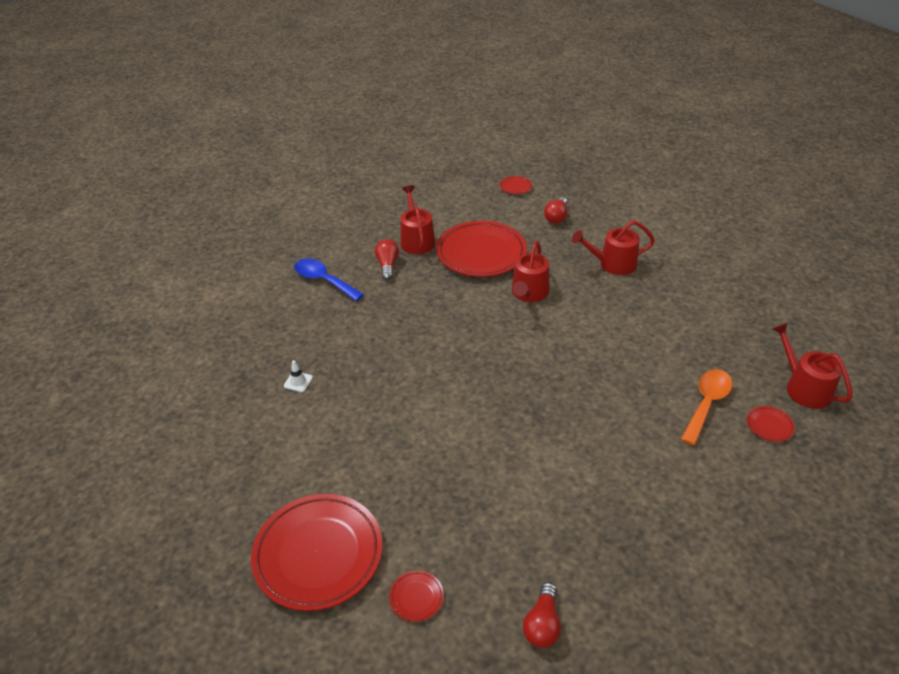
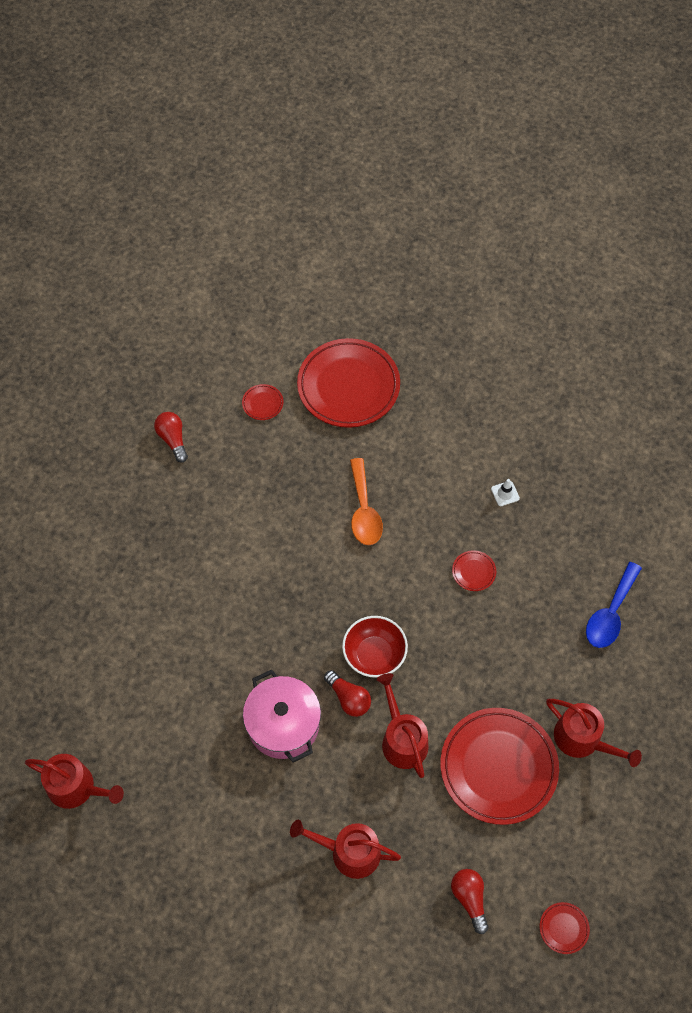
camera: 140 degrees right, 20 degrees up
blue spoon [294,258,364,301] -> blue spoon turned 120 degrees clockwise [586,562,642,648]
red light bulb [375,239,399,280] -> red light bulb moved to [324,670,371,717]
red watering can [572,220,655,275] -> red watering can turned 120 degrees counterclockwise [290,820,401,879]
orange spoon [681,369,733,445] -> orange spoon moved to [350,458,383,545]
red plate [747,406,795,442] -> red plate moved to [452,550,496,591]
none -> pink pot [243,670,321,763]
none -> red bowl [342,616,408,678]

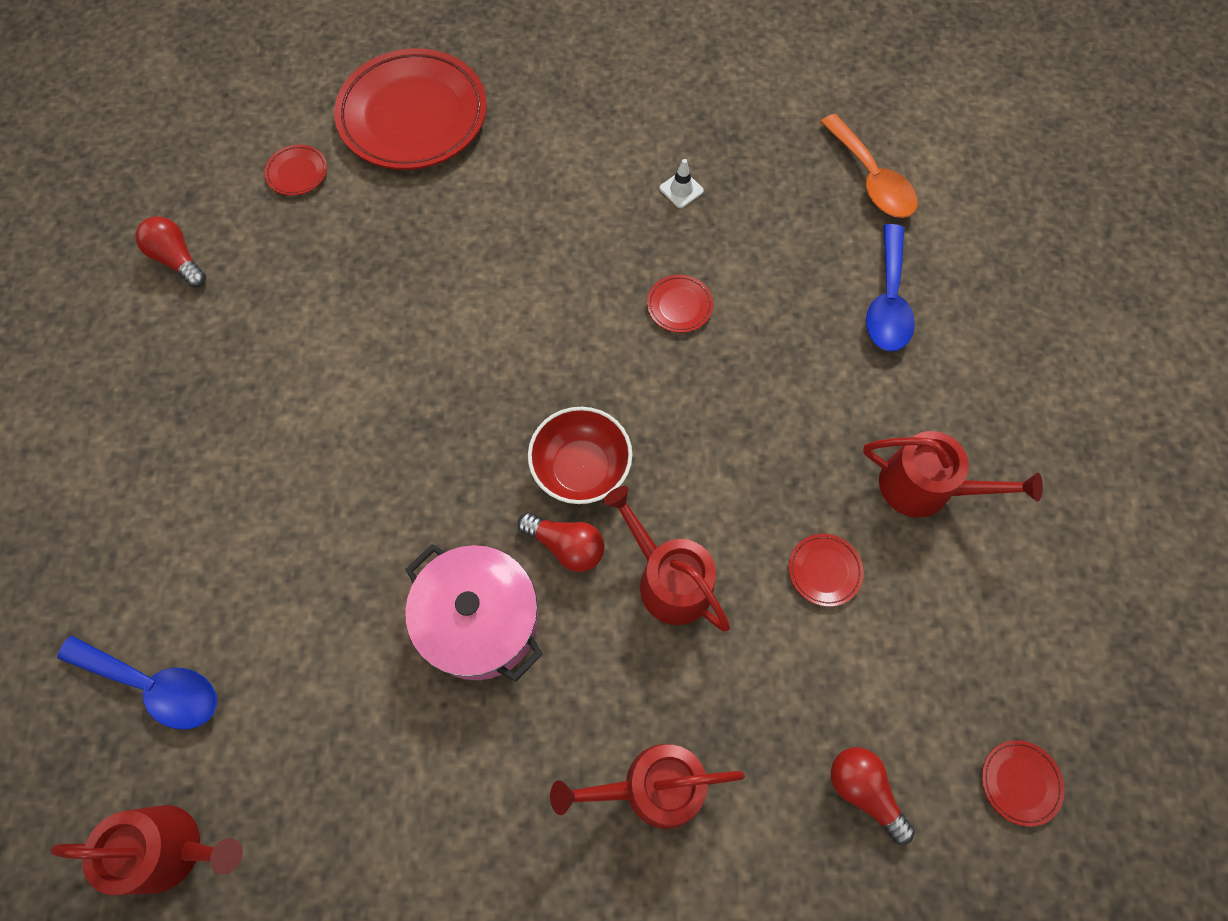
camera: 20 degrees left, 5 degrees up
orange spoon [350,458,383,545] -> orange spoon moved to [820,114,918,218]
red plate [440,708,559,825] -> red plate [789,534,864,607], size x0.40
none -> blue spoon [57,636,217,729]

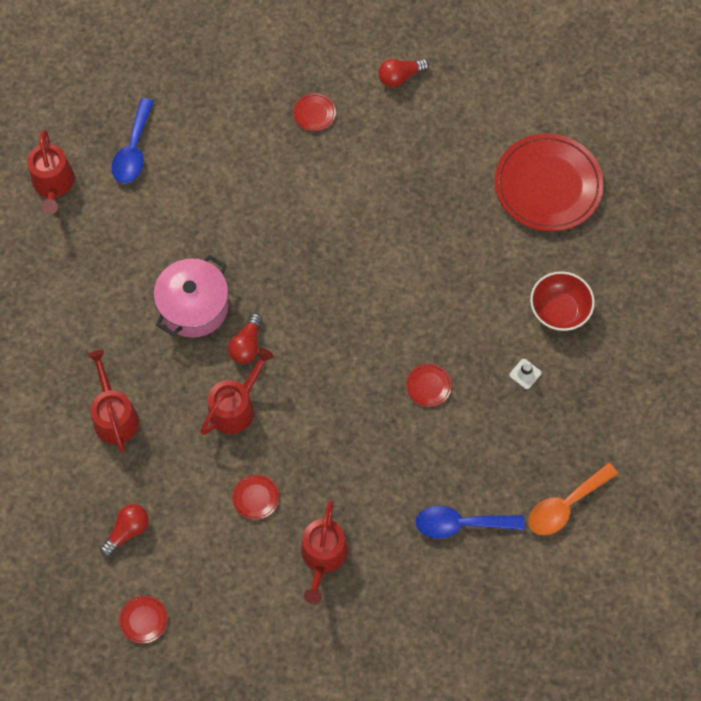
camera: 80 degrees right, 0 degrees up
red light bulb [136,216,206,287] -> red light bulb turned 150 degrees counterclockwise [378,58,429,87]
red plate [264,144,327,196] -> red plate moved to [293,93,336,131]
red bowl [528,407,632,504] -> red bowl moved to [530,271,595,331]

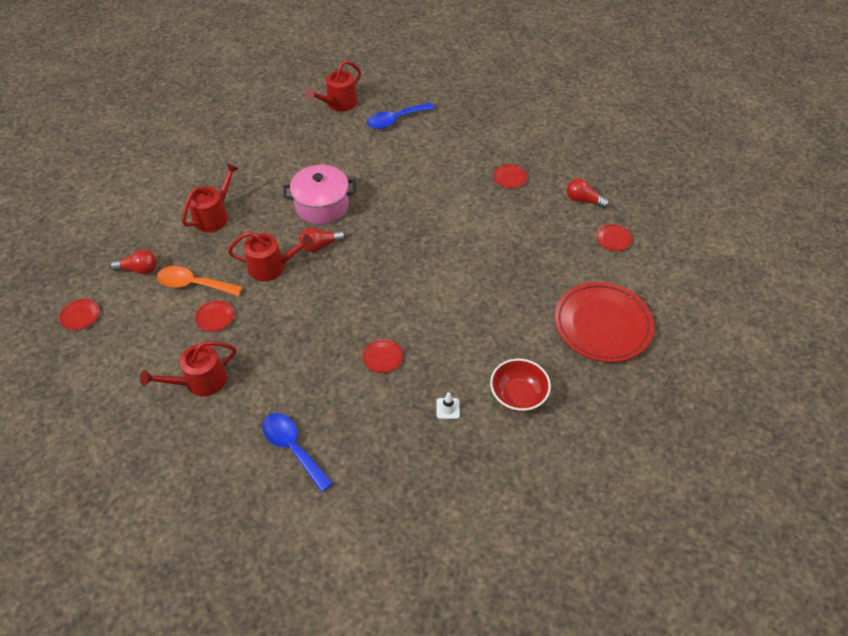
camera: 50 degrees right, 15 degrees down
orange spoon [528,463,618,535] -> orange spoon moved to [157,266,243,296]
none -> red plate [596,224,632,251]

